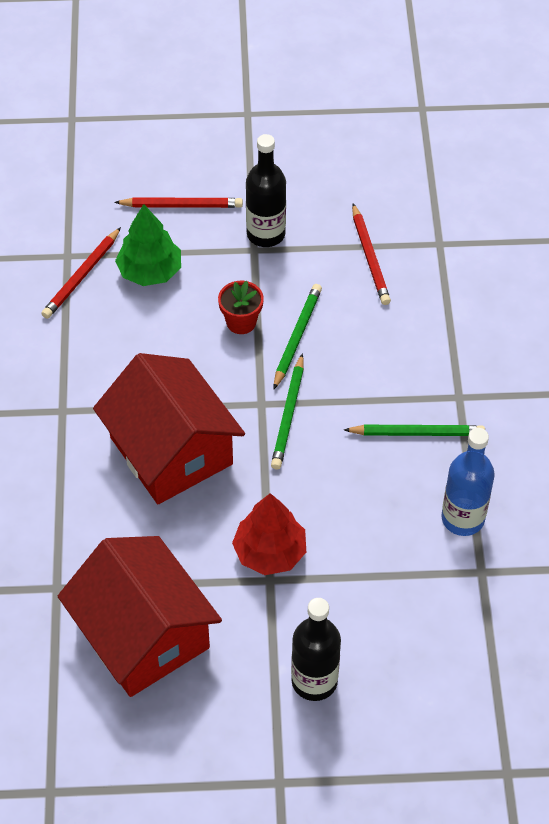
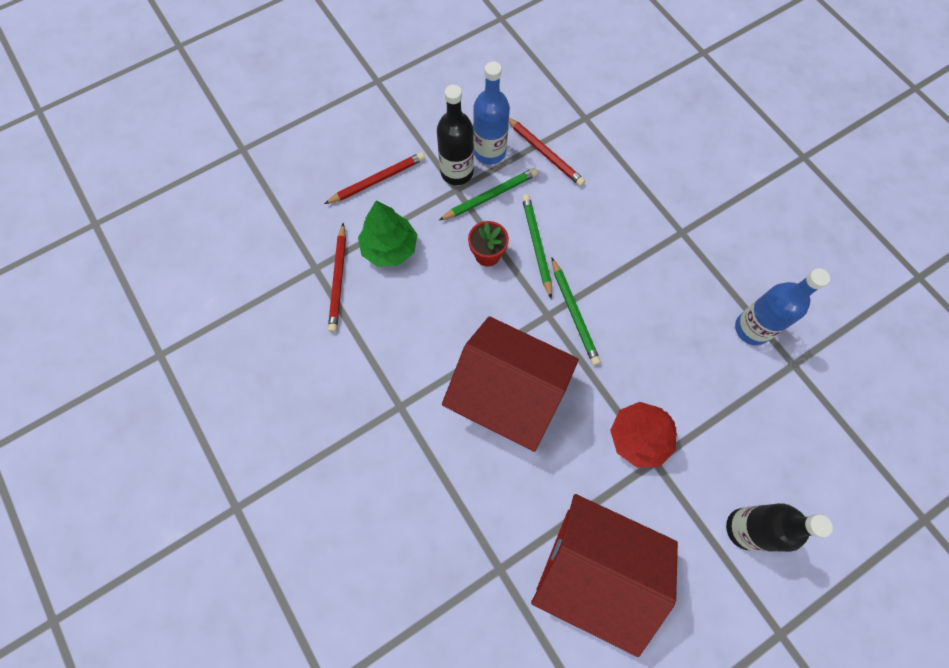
camera: 30 degrees left, 15 degrees up
green pencil [344,425,485,436] -> green pencil moved to [439,168,538,220]
none -> blue bottle [473,61,510,165]

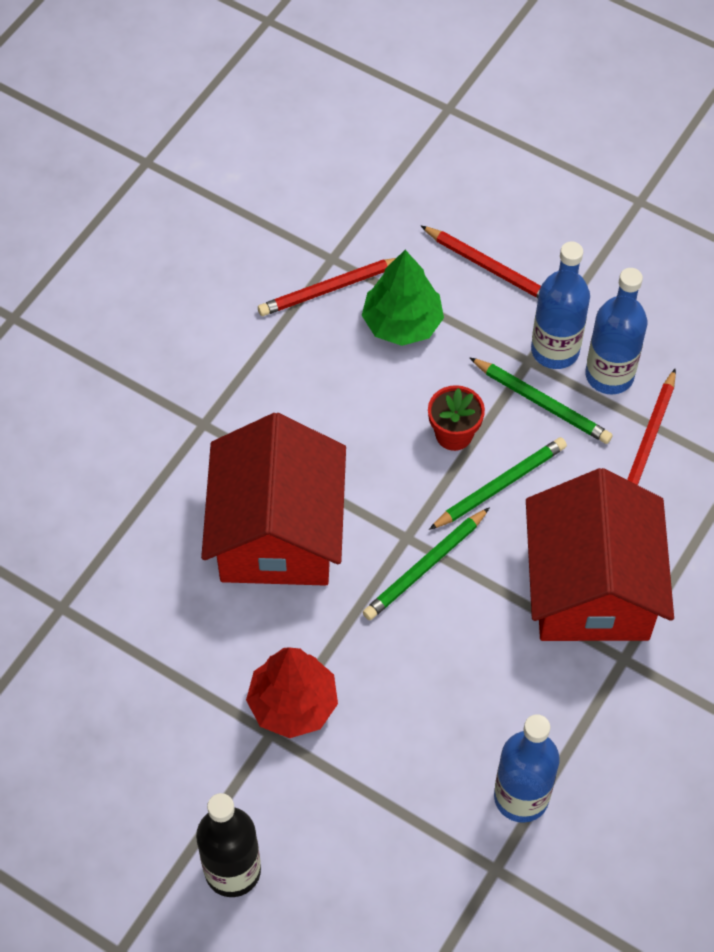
camera: 65 degrees right, 10 degrees down
black bottle [437,85,474,185] -> blue bottle [531,241,590,369]
red house [531,494,678,657] -> red house moved to [526,468,674,641]

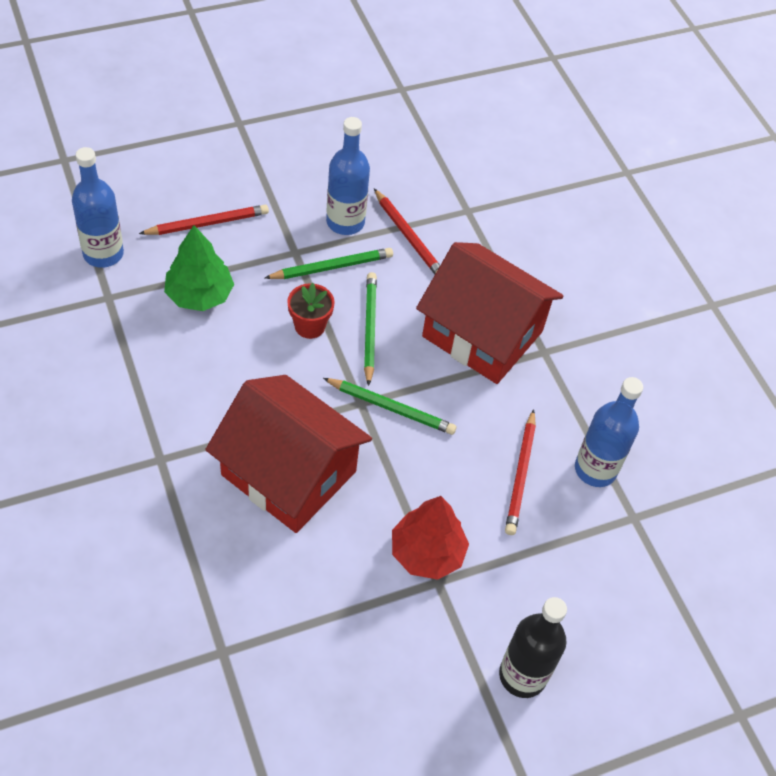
camera: 60 degrees left, 5 degrees down
red pencil [258,258,396,316] -> red pencil moved to [505,409,536,535]
green pencil [363,507,490,620] -> green pencil turned 60 degrees counterclockwise [323,378,457,435]
blue bottle [531,241,590,369] -> blue bottle moved to [72,147,124,268]

